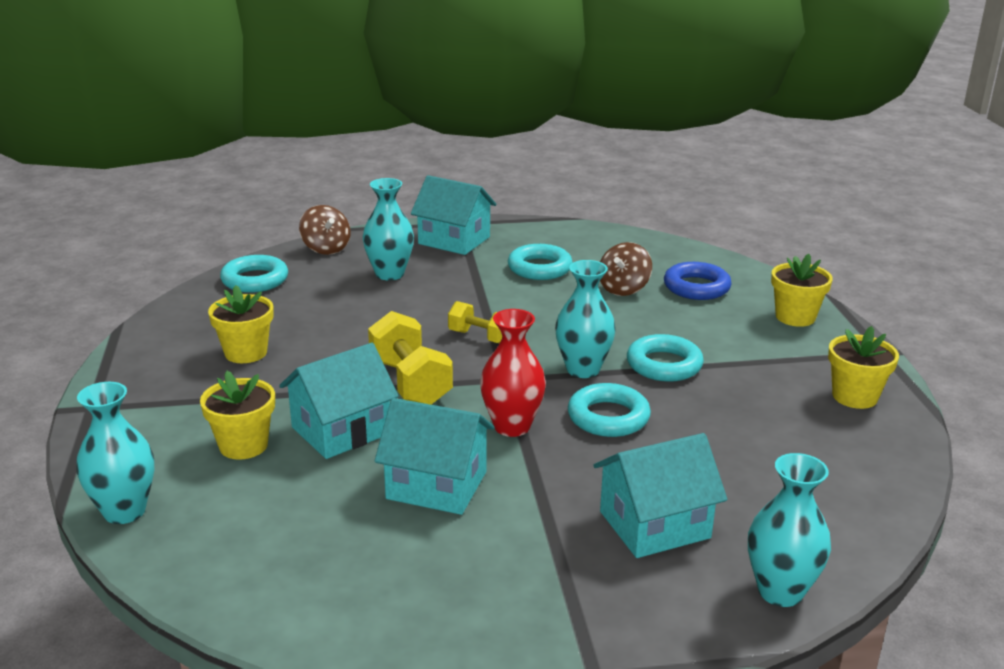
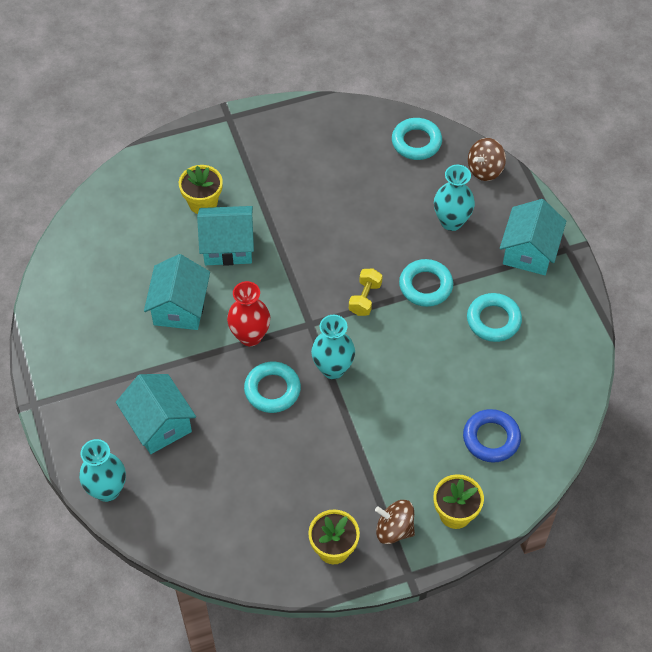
camera: 80 degrees right, 30 degrees up
turquoise vase [76,382,154,524] -> none
yellow flower pot [208,285,273,363] -> none
turquoise house [279,343,399,459] -> turquoise house turned 45 degrees counterclockwise [197,206,254,266]
yellow dumbbell [368,311,453,405] -> none
brown spinning top [600,242,652,296] -> brown spinning top moved to [375,500,415,544]
turquoise ring [627,334,704,382] -> turquoise ring moved to [399,259,453,307]

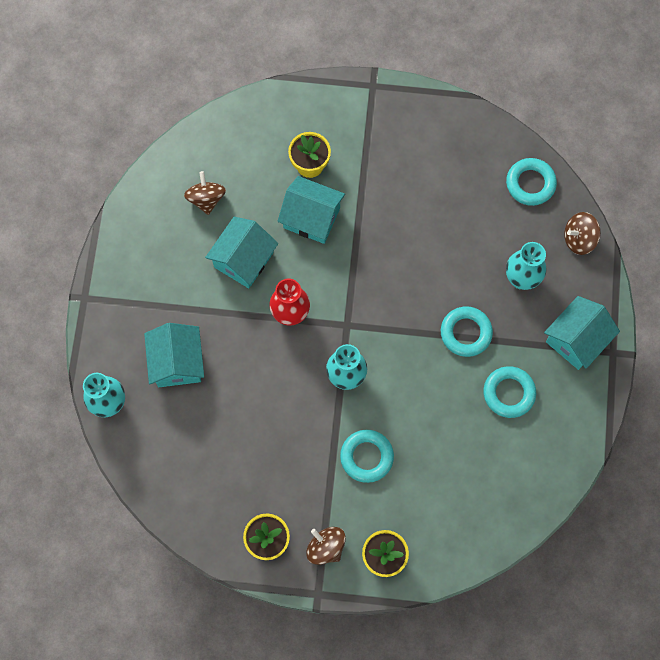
camera: 25 degrees right, 15 degrees up
turquoise ring [244,362,301,413] -> turquoise ring moved to [340,430,394,483]
yellow dumbbell [349,268,383,316] -> none
blue ring [463,409,521,463] -> none
none -> brown spinning top [184,171,226,215]

